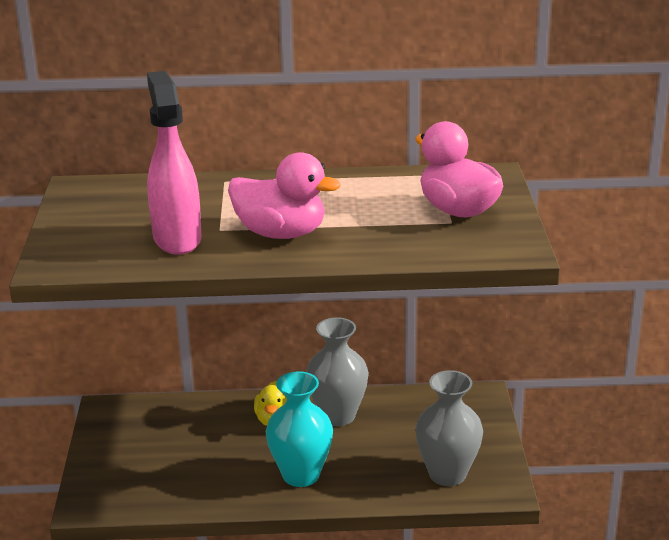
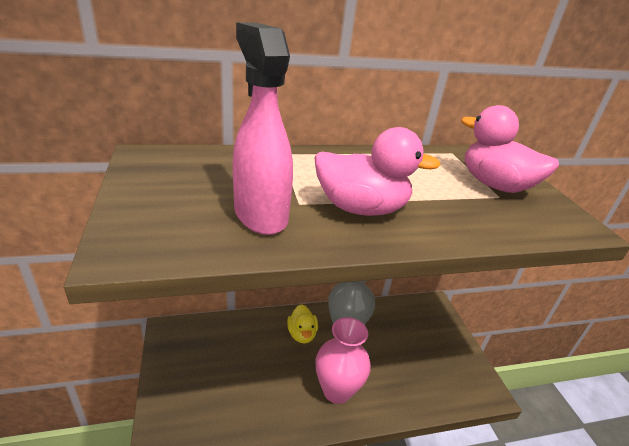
camera: 15 degrees left, 5 degrees up
turquoise vase [266,371,333,487] -> pink vase [316,317,371,404]
grey vase [415,370,483,486] -> none

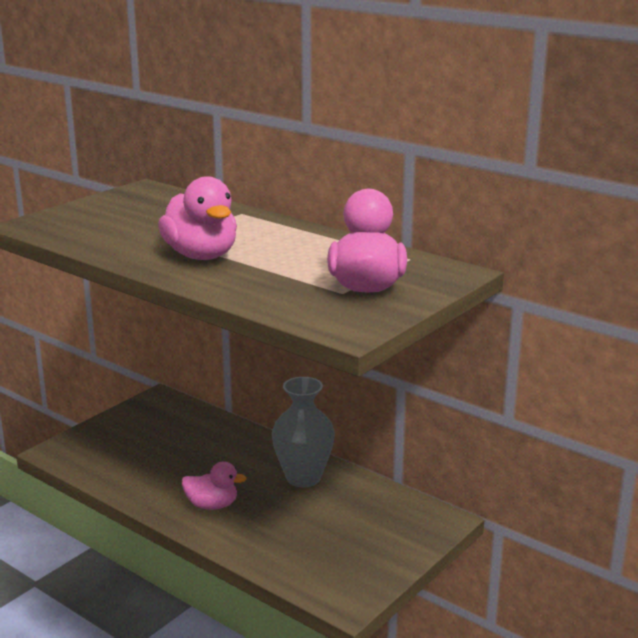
camera: 55 degrees right, 10 degrees down
pink spray bottle [233,22,293,235] -> none
yellow duck [287,304,318,344] -> none
pink vase [316,317,371,404] -> pink duck [182,461,247,510]

